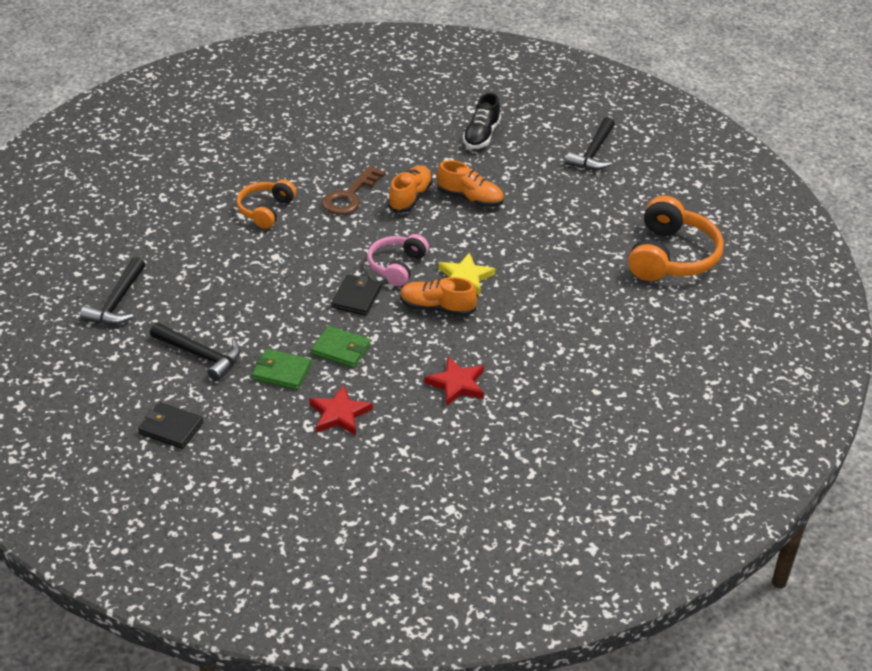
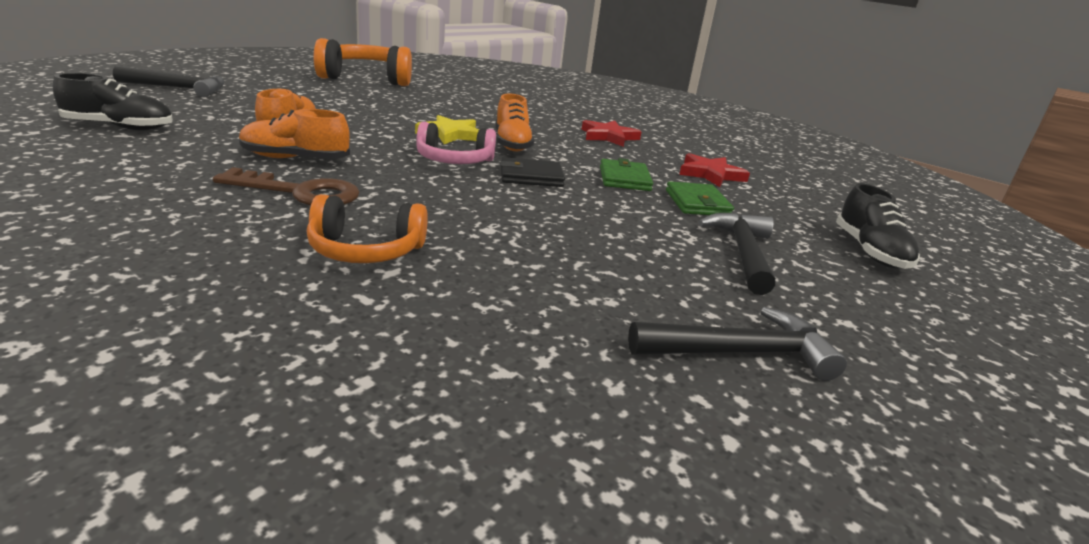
camera: 115 degrees left, 15 degrees down
black wallet [138,402,203,449] -> black shoe [836,183,920,269]

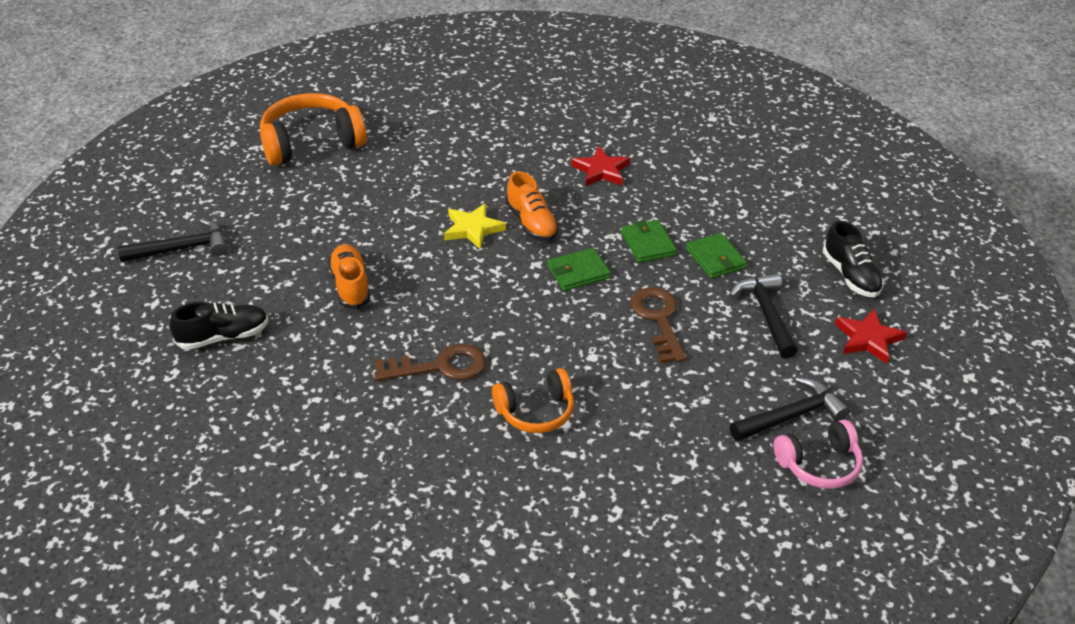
camera: 15 degrees left, 15 degrees up
orange shoe [239,109,350,159] -> none
pink headphones [416,122,496,164] -> pink headphones moved to [774,420,863,489]
black wallet [500,157,565,187] -> green wallet [547,248,611,291]
red star [679,153,750,187] -> red star moved to [835,309,907,364]
none -> brown key [631,287,686,364]

